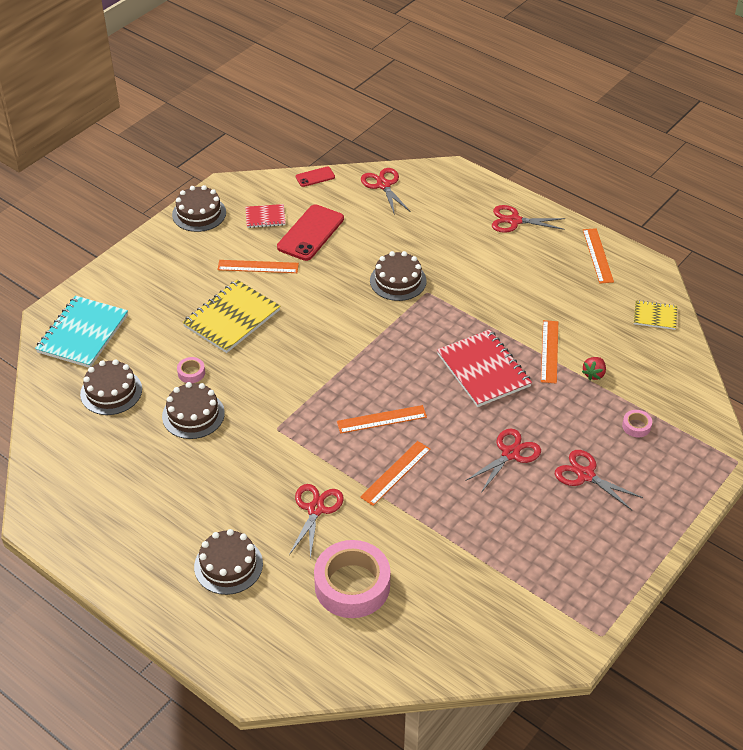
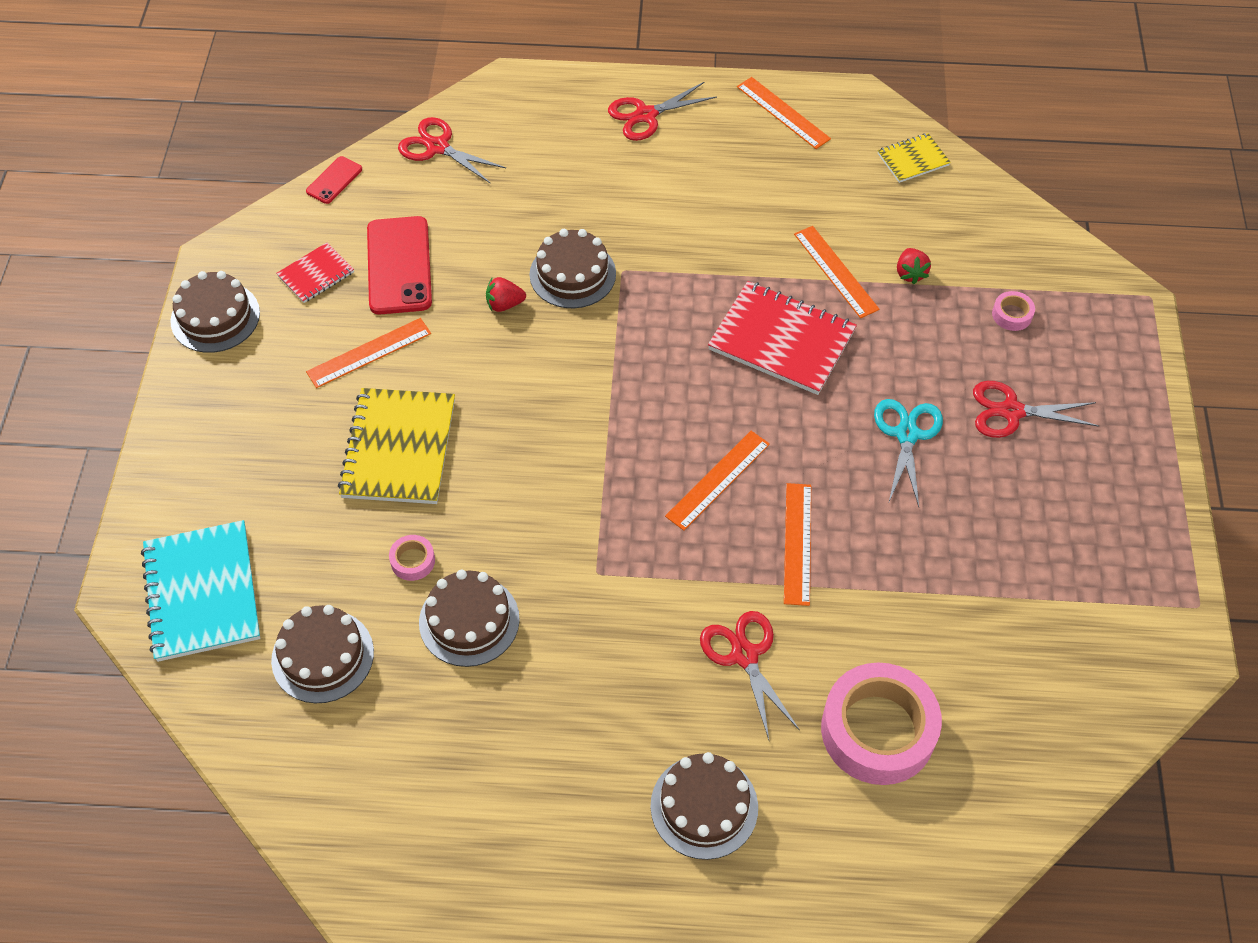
camera: 35 degrees left, 10 degrees up
red scissors [465,429,541,493] -> turquoise scissors [874,399,943,507]
none -> red strawberry [486,277,526,312]

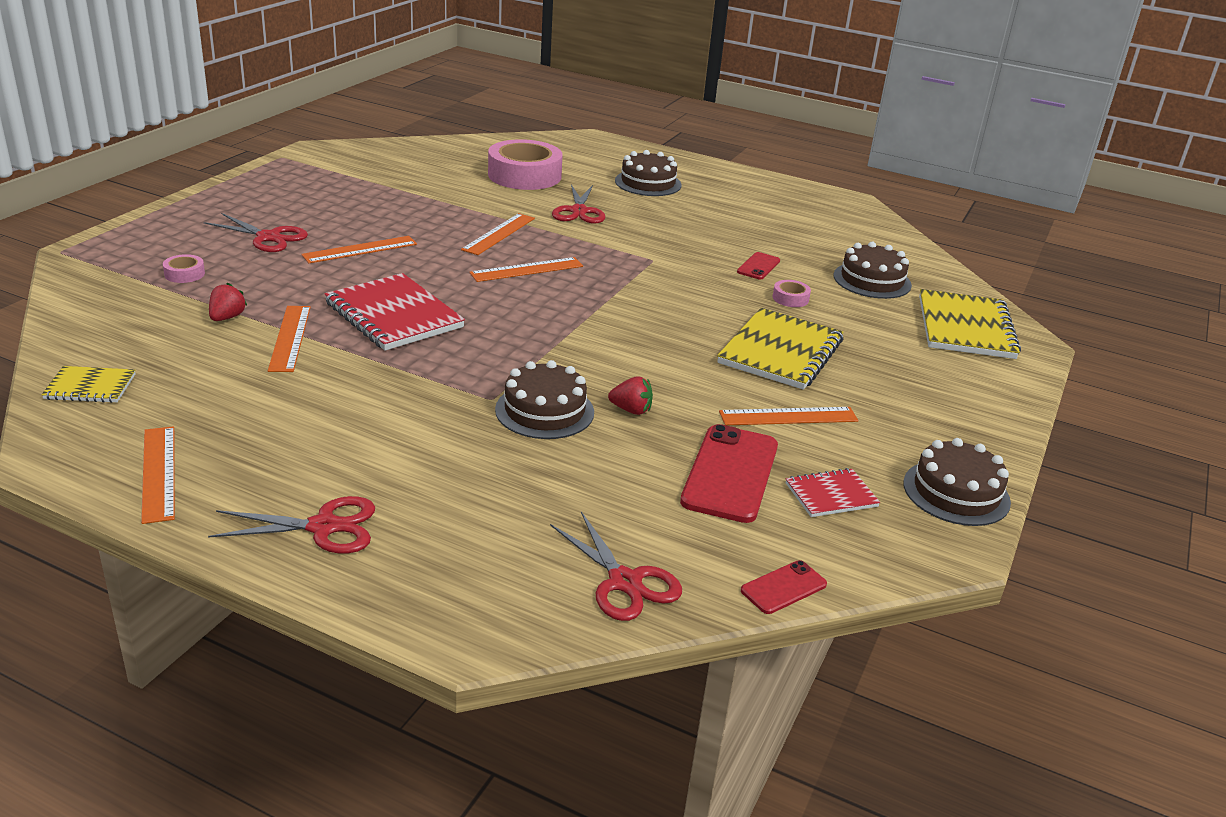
camera: 160 degrees left, 25 degrees down
turquoise notebook [141,520,260,662] -> yellow notebook [919,289,1021,359]
brown cake [419,570,520,667] -> red phone [737,252,780,279]
turquoise scissors [874,399,943,507] -> orange ruler [301,236,417,263]

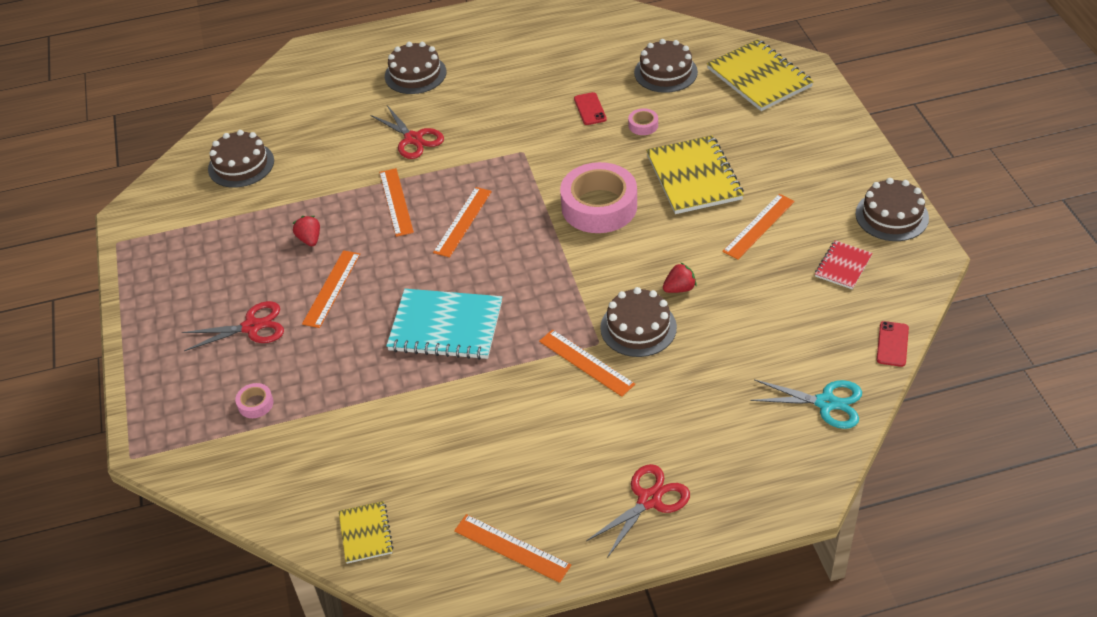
camera: 35 degrees left, 15 degrees up
yellow notebook [41,366,135,403] -> yellow notebook turned 60 degrees counterclockwise [338,501,394,564]
red strawberry [209,283,247,321] -> red strawberry moved to [292,216,320,246]
orange ruler [268,306,311,372] -> orange ruler moved to [539,329,635,397]
red notebook [325,273,465,350] -> turquoise notebook [386,289,502,360]
pink tape [488,139,563,190] -> pink tape moved to [560,162,637,233]
red scissors [550,512,682,621] -> turquoise scissors [750,379,862,429]
red phone [680,424,778,523] -> none
none -> brown cake [208,130,274,188]

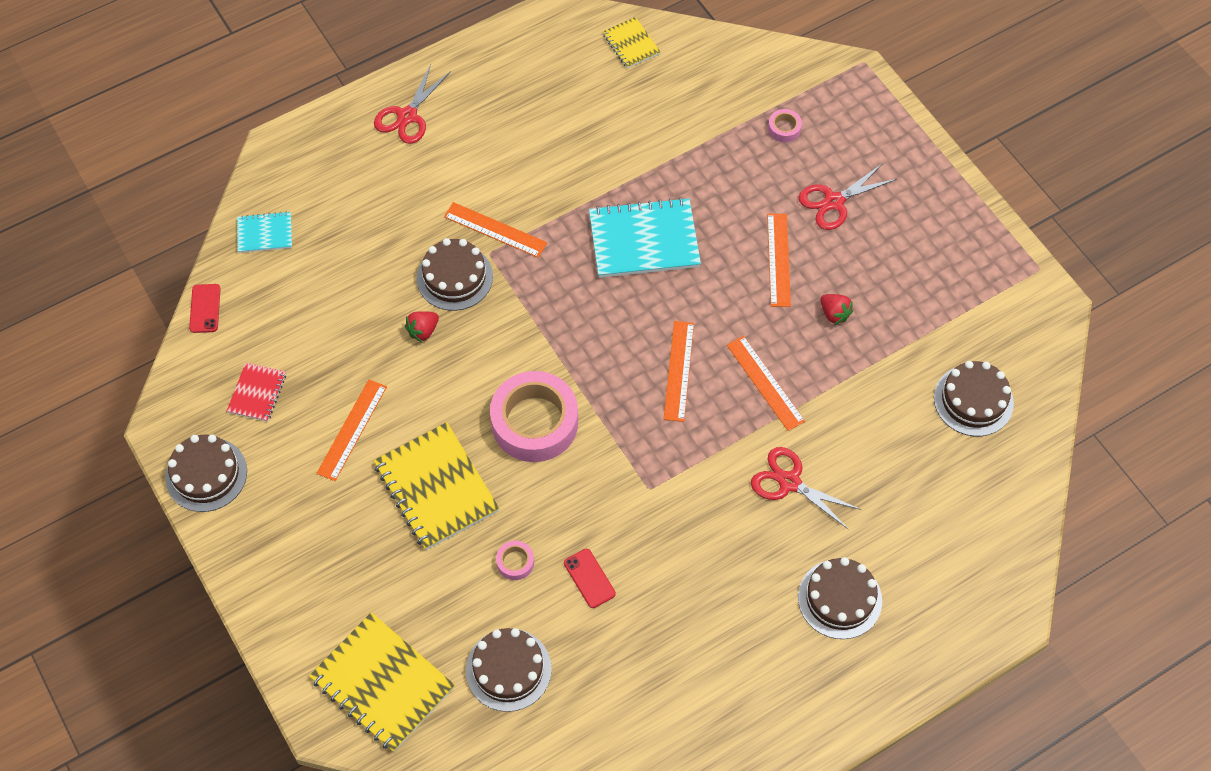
camera: 160 degrees right, 15 degrees up
orange ruler [454,514,571,583] -> none
turquoise scissors [750,379,862,429] -> turquoise notebook [237,211,292,253]

